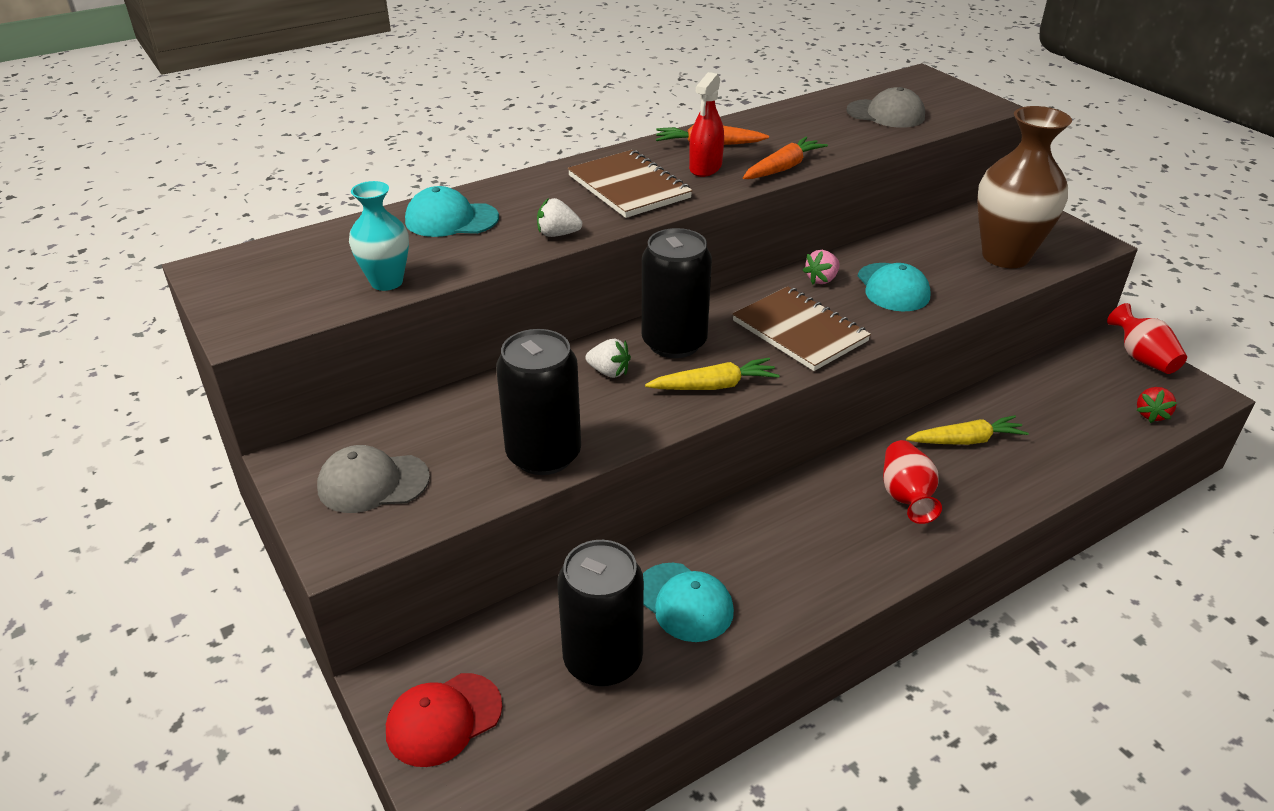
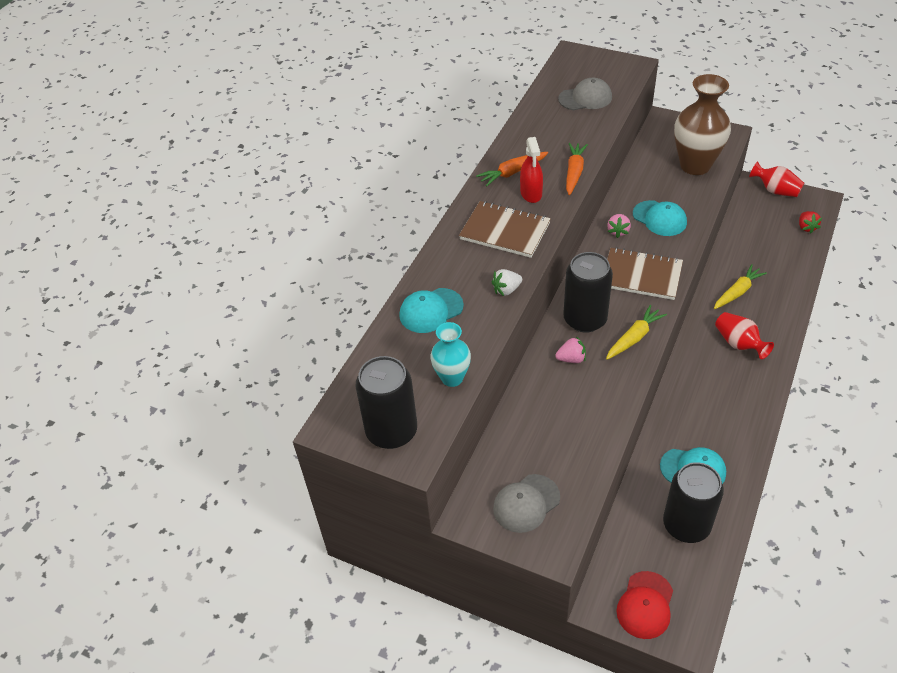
camera: 30 degrees left, 10 degrees up
black can [496,329,581,475] -> black can moved to [355,356,417,449]
white strawberry [585,339,631,378] -> pink strawberry [555,336,586,363]

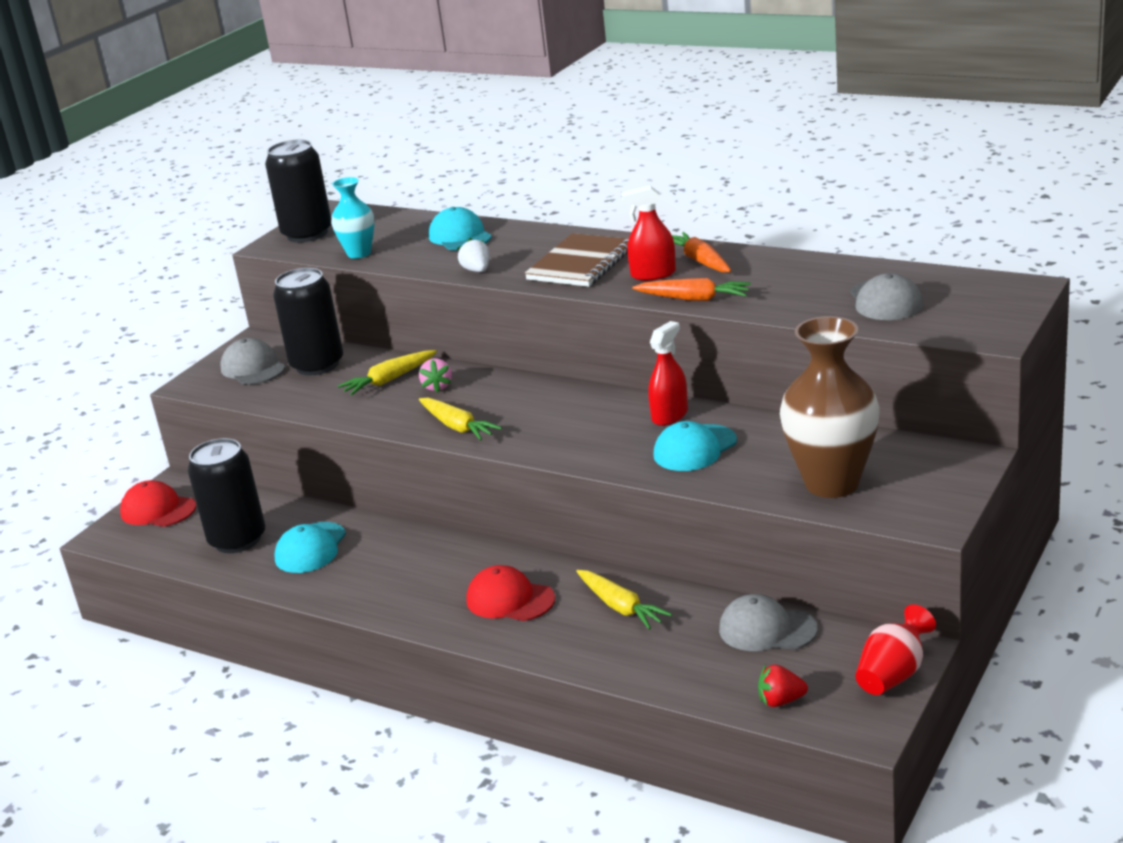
camera: 95 degrees right, 20 degrees down
black can [563,252,613,333] -> black can moved to [273,268,343,376]
pink strawberry [607,214,631,238] -> red spray bottle [648,321,688,426]
brown notebook [607,247,683,300] -> none
red vase [715,312,774,359] -> red cap [466,565,555,621]
none -> yellow carrot [338,350,437,396]
none -> grey cap [719,594,818,651]

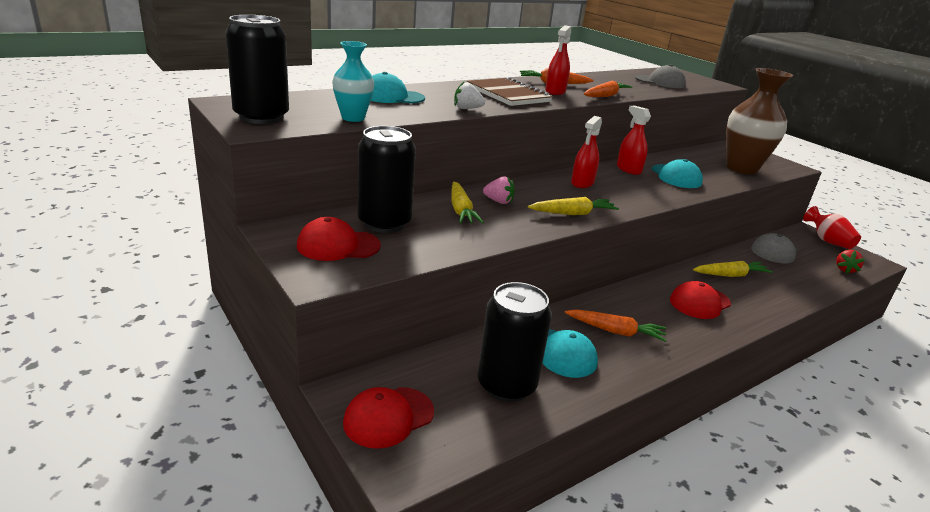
camera: 70 degrees left, 0 degrees up
grey cap [220,338,285,385] -> red cap [297,217,381,261]
none -> orange carrot [565,309,667,342]
none -> red spray bottle [571,116,602,188]

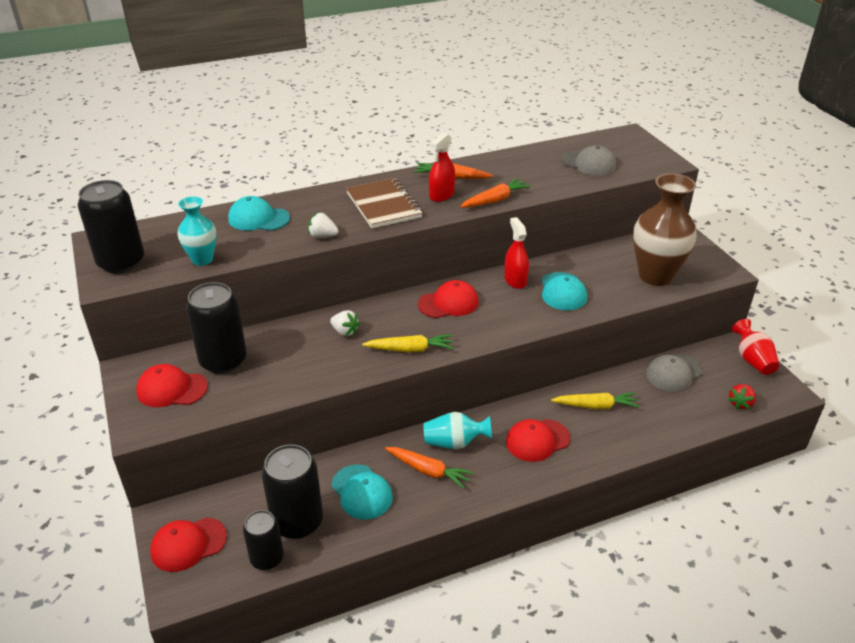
camera: 15 degrees right, 10 degrees up
yellow carrot [451,182,484,224] -> none
pink strawberry [483,176,515,204] -> white strawberry [330,310,360,336]
red spray bottle [571,116,602,188] -> red cap [418,280,479,318]
none -> black can [243,510,284,570]
none -> turquoise vase [423,412,492,449]

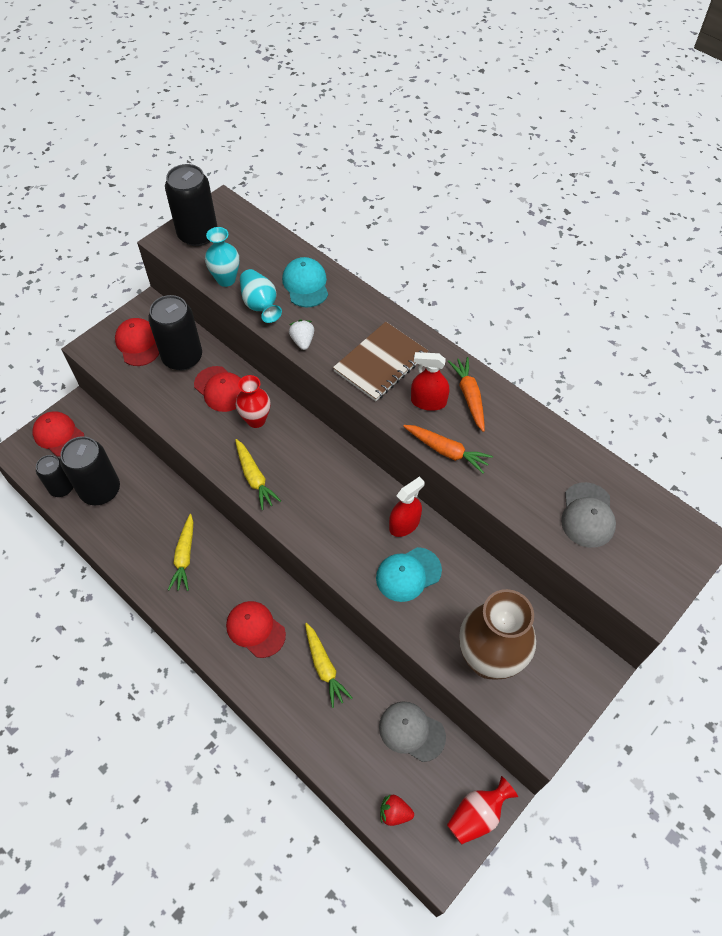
camera: 65 degrees right, 20 degrees up
white strawberry [330,310,360,336] -> red vase [236,375,270,428]
turquoise cap [331,464,393,519] -> none
orange carrot [385,447,474,489] -> yellow carrot [168,514,193,591]
red cap [418,280,479,318] -> red cap moved to [194,366,241,412]
turquoise vase [423,412,492,449] -> turquoise vase moved to [240,269,282,323]

